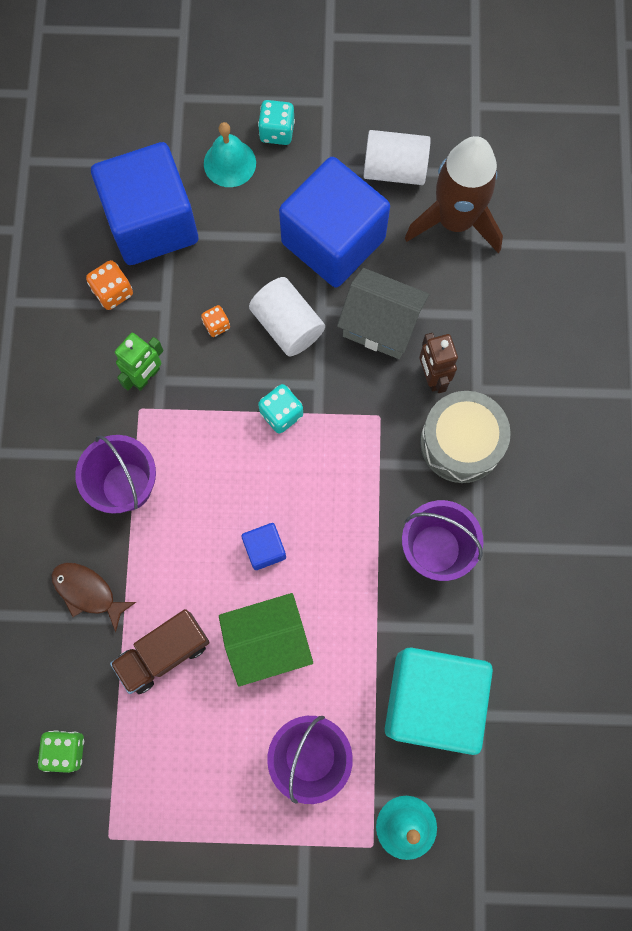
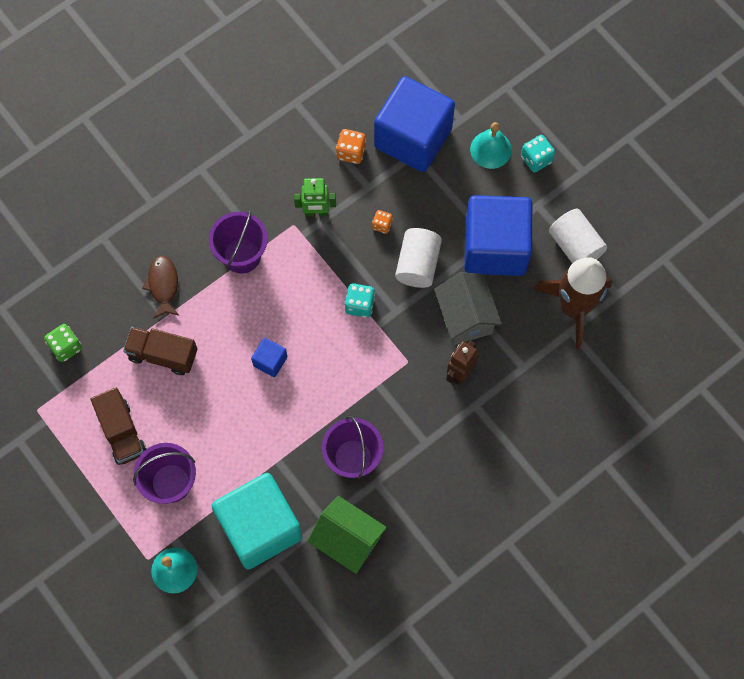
camera: 50 degrees right, 5 degrees down
green house [219,593,313,686] -> green house moved to [307,496,387,574]
grey drum [420,391,511,483] -> none
none -> brown truck [91,388,147,465]

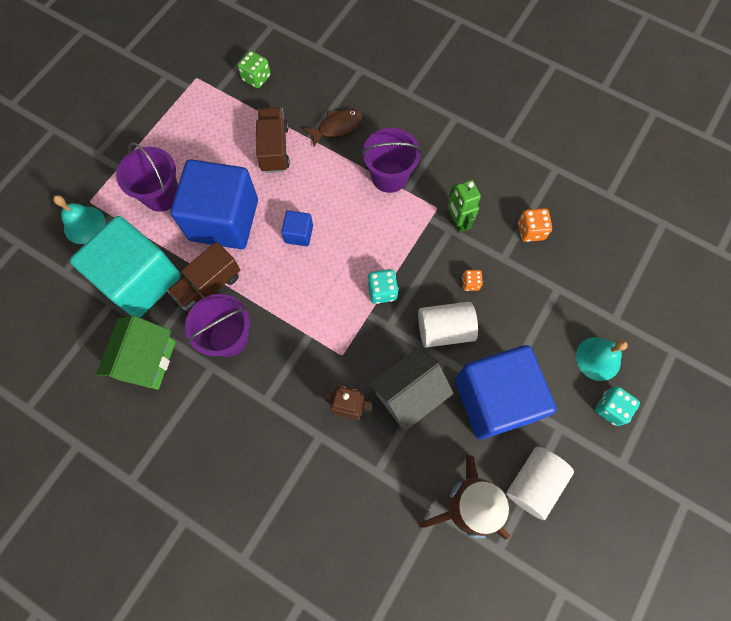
camera: 70 degrees right, 0 degrees up
brown truck [91,388,147,465] -> brown truck moved to [167,242,240,312]
blue cube [374,76,455,172] -> blue cube moved to [170,159,258,249]

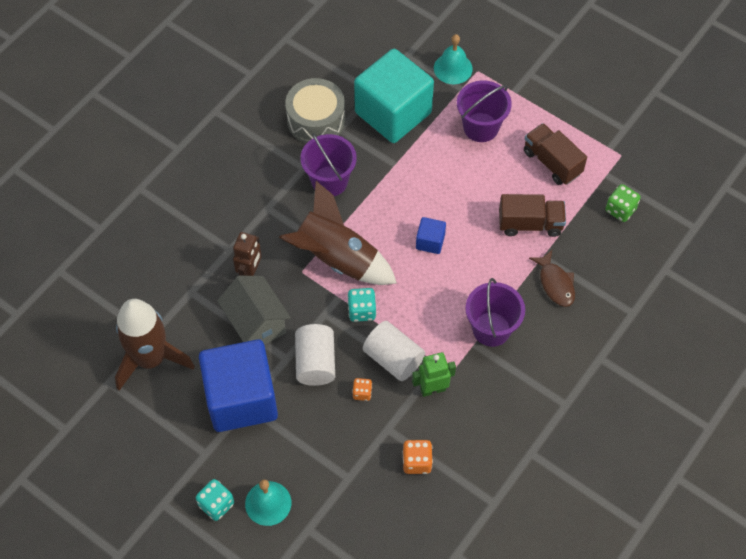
camera: 95 degrees right, 10 degrees down
green house [96,316,175,390] -> grey drum [285,78,345,143]
brown truck [167,242,240,312] -> brown truck moved to [524,123,587,185]
blue cube [170,159,258,249] -> none
white cylinder [506,447,574,520] -> white cylinder moved to [363,321,425,381]
none -> brown rocket [279,181,397,285]

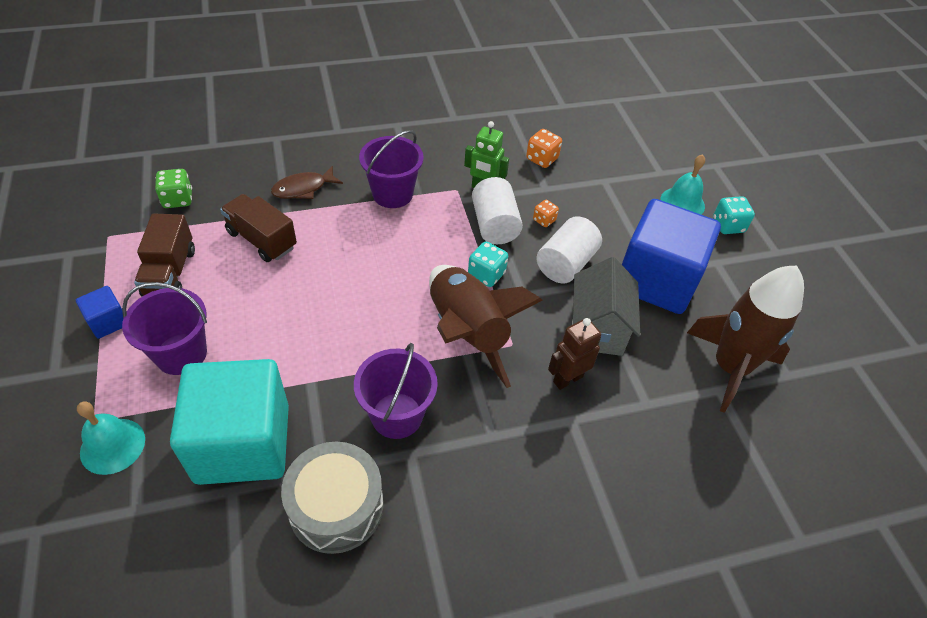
camera: 145 degrees left, 10 degrees down
blue cube [416,217,446,254] -> blue cube moved to [76,286,124,339]
brown fish [529,250,575,307] -> brown fish turned 135 degrees counterclockwise [271,166,343,199]

